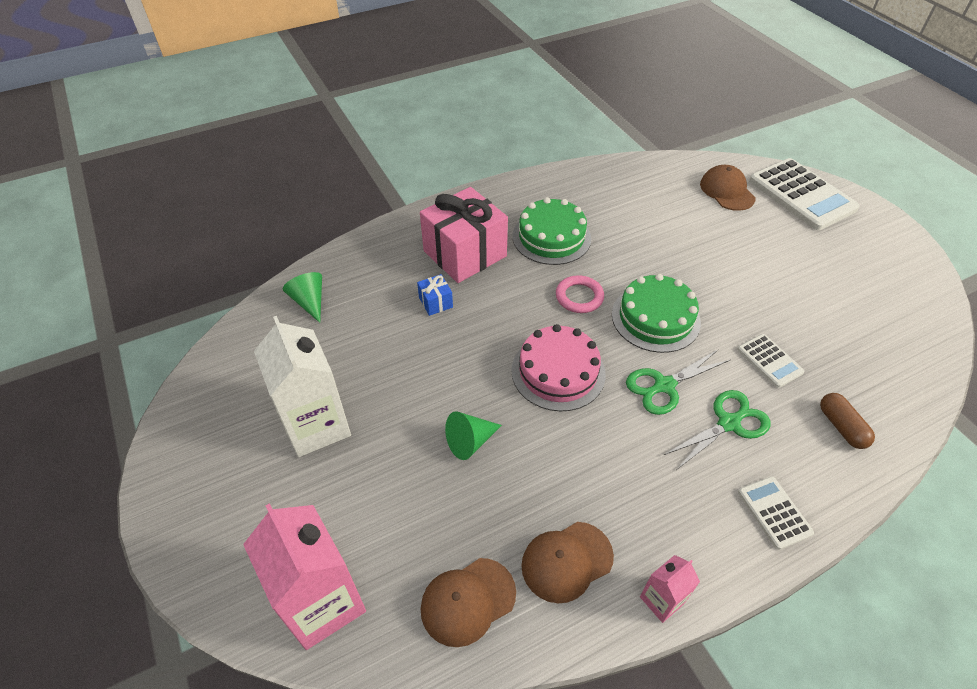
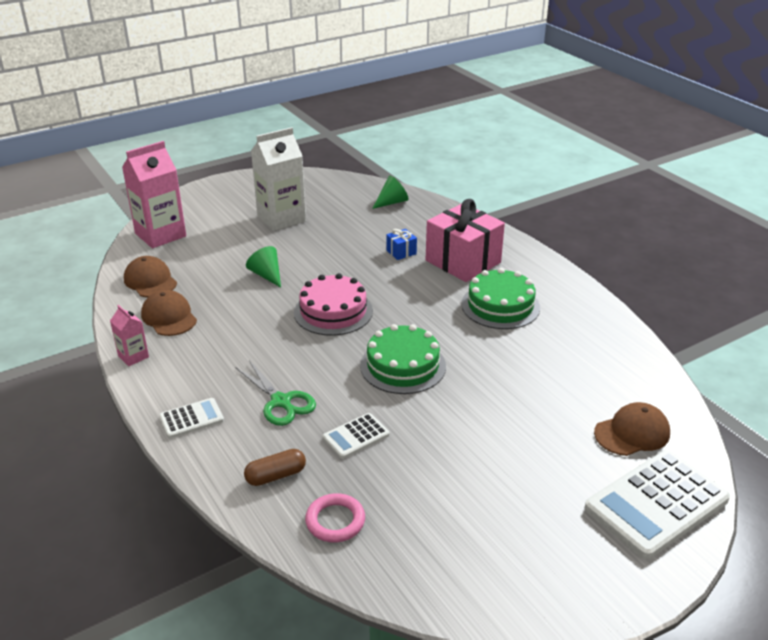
camera: 85 degrees right, 15 degrees down
pink ring [556,275,604,313] -> pink ring moved to [305,493,365,542]
green scissors [626,349,730,415] -> none

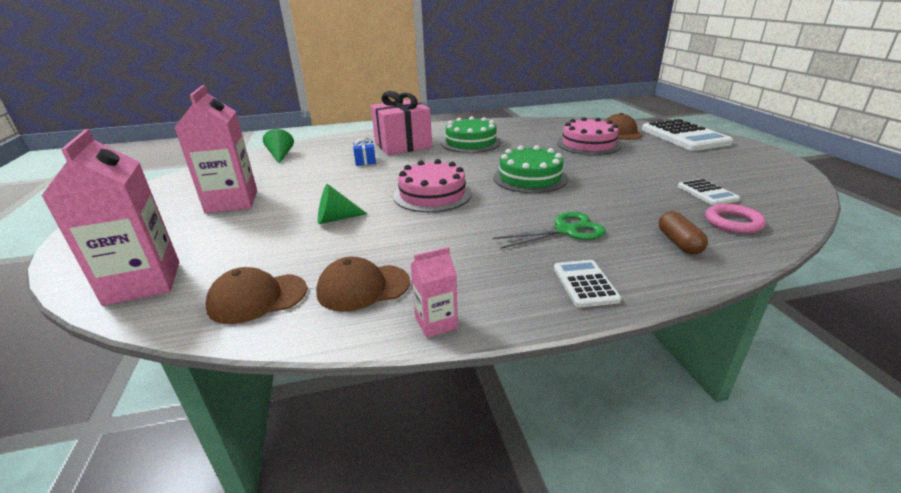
camera: 70 degrees left, 5 degrees down
white carton [251,127,306,231] -> pink carton [174,85,257,214]
white calculator [323,413,390,459] -> white calculator moved to [678,179,740,205]
none -> pink cake [557,117,622,155]

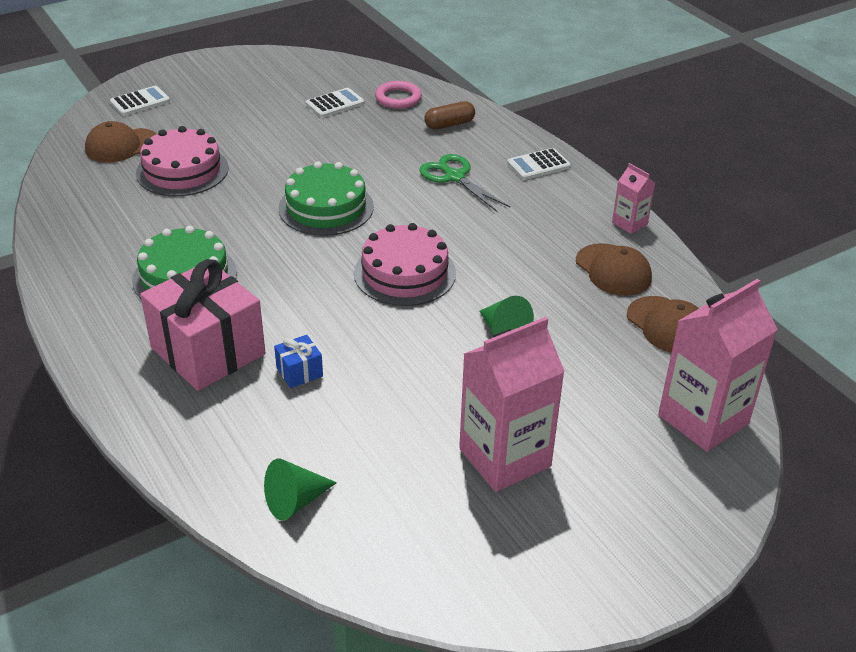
camera: 110 degrees left, 10 degrees up
white calculator [642,119,734,151] -> white calculator [110,86,170,116], size x0.50

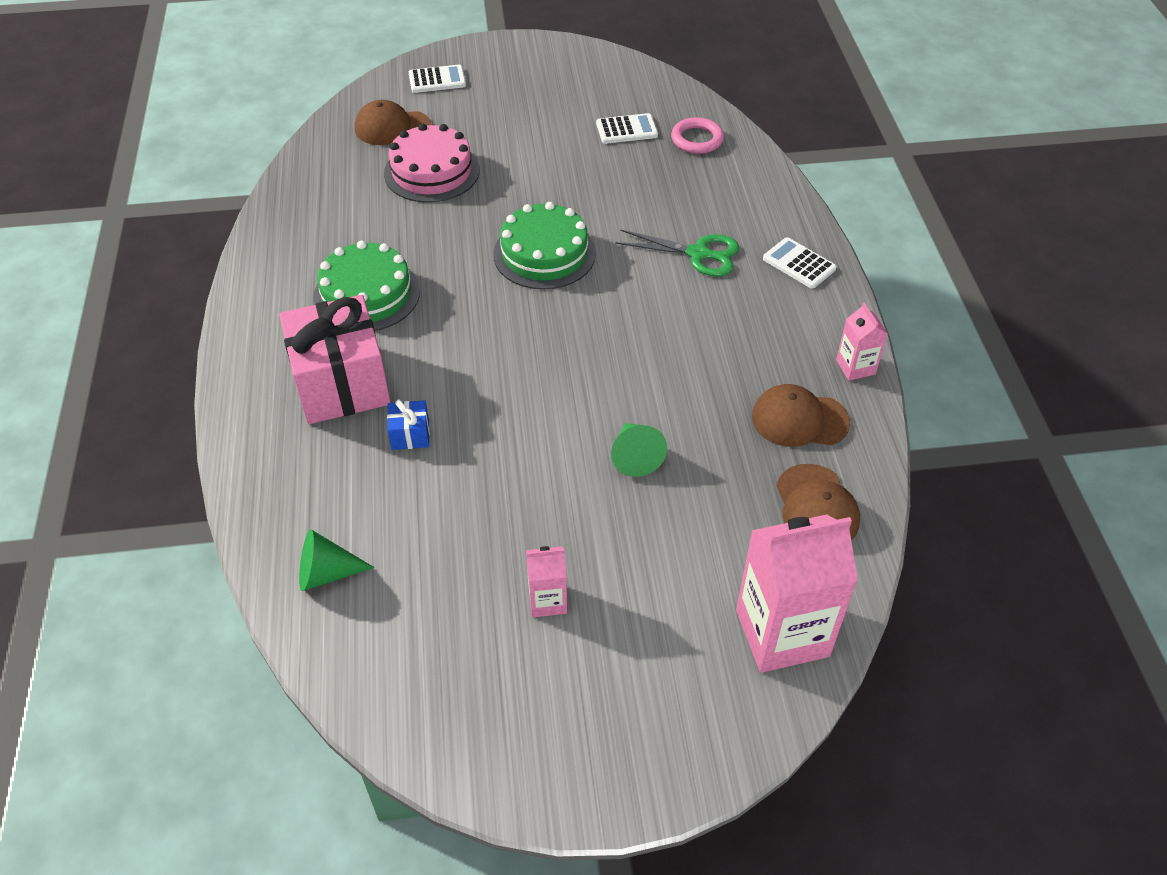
camera: 25 degrees right, 10 degrees up
pink cake [354,223,456,306] -> none
green scissors [419,154,510,212] -> green scissors turned 120 degrees clockwise [615,229,739,277]
brown capsule [424,101,475,129] -> none
pink carton [459,317,565,492] -> pink carton [526,546,567,617], size x0.49
white calculator [507,148,571,180] -> white calculator turned 45 degrees clockwise [763,237,837,289]
brown cap [576,243,652,296] -> brown cap turned 105 degrees clockwise [752,384,850,447]

